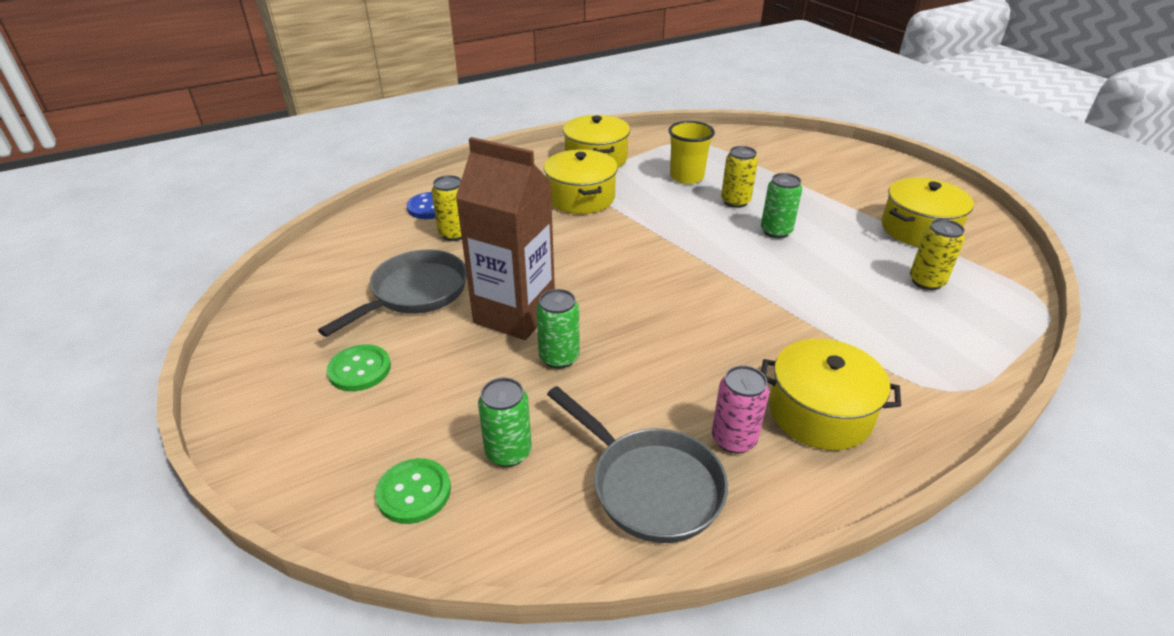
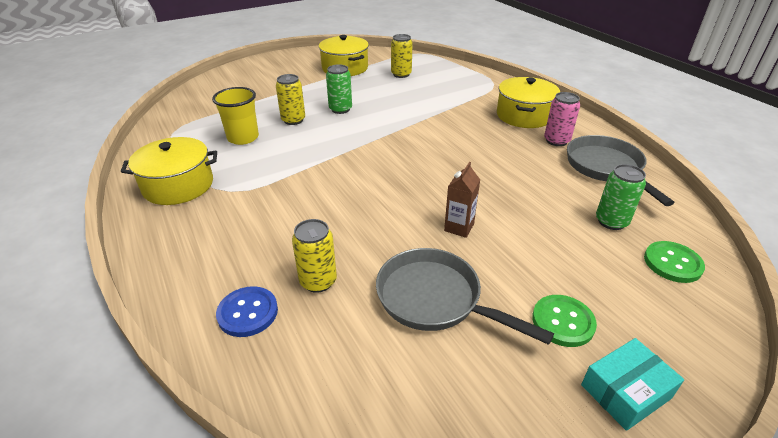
camera: 90 degrees left, 0 degrees up
brown carton [456,137,555,340] -> brown carton [444,162,480,238], size x0.44
green can [536,289,580,369] -> none
yellow pot [544,149,618,214] -> none
grey pan [547,386,728,543] -> grey pan turned 60 degrees counterclockwise [567,135,674,206]
none -> turquoise box [581,338,684,431]

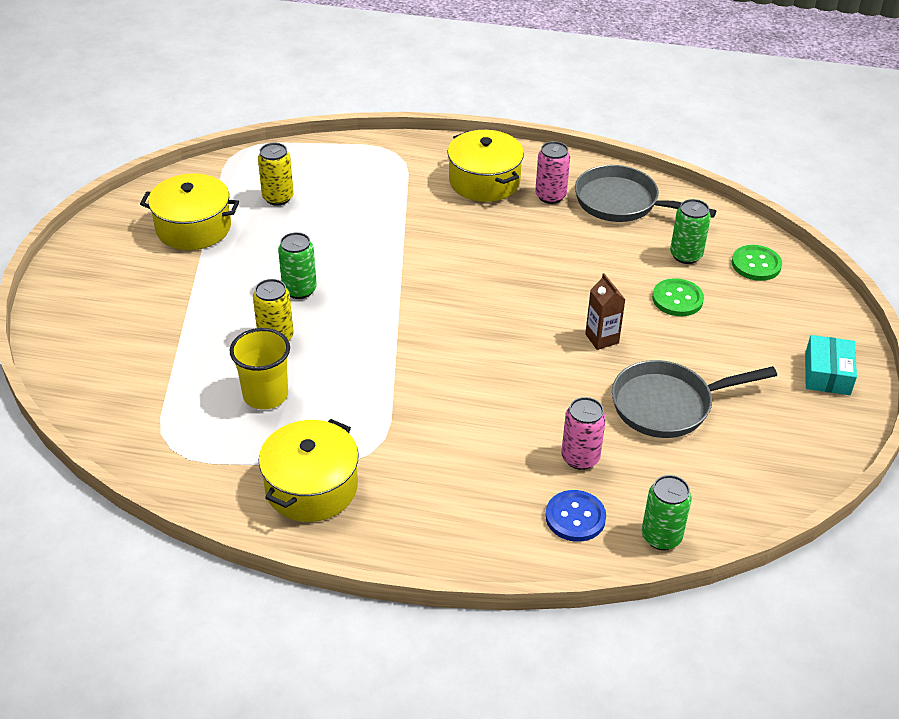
camera: 50 degrees left, 5 degrees up
yellow can [292,219,337,293] -> pink can [561,397,606,470]
green button [532,295,597,347] -> green button moved to [652,278,704,316]
none -> green can [642,475,692,550]

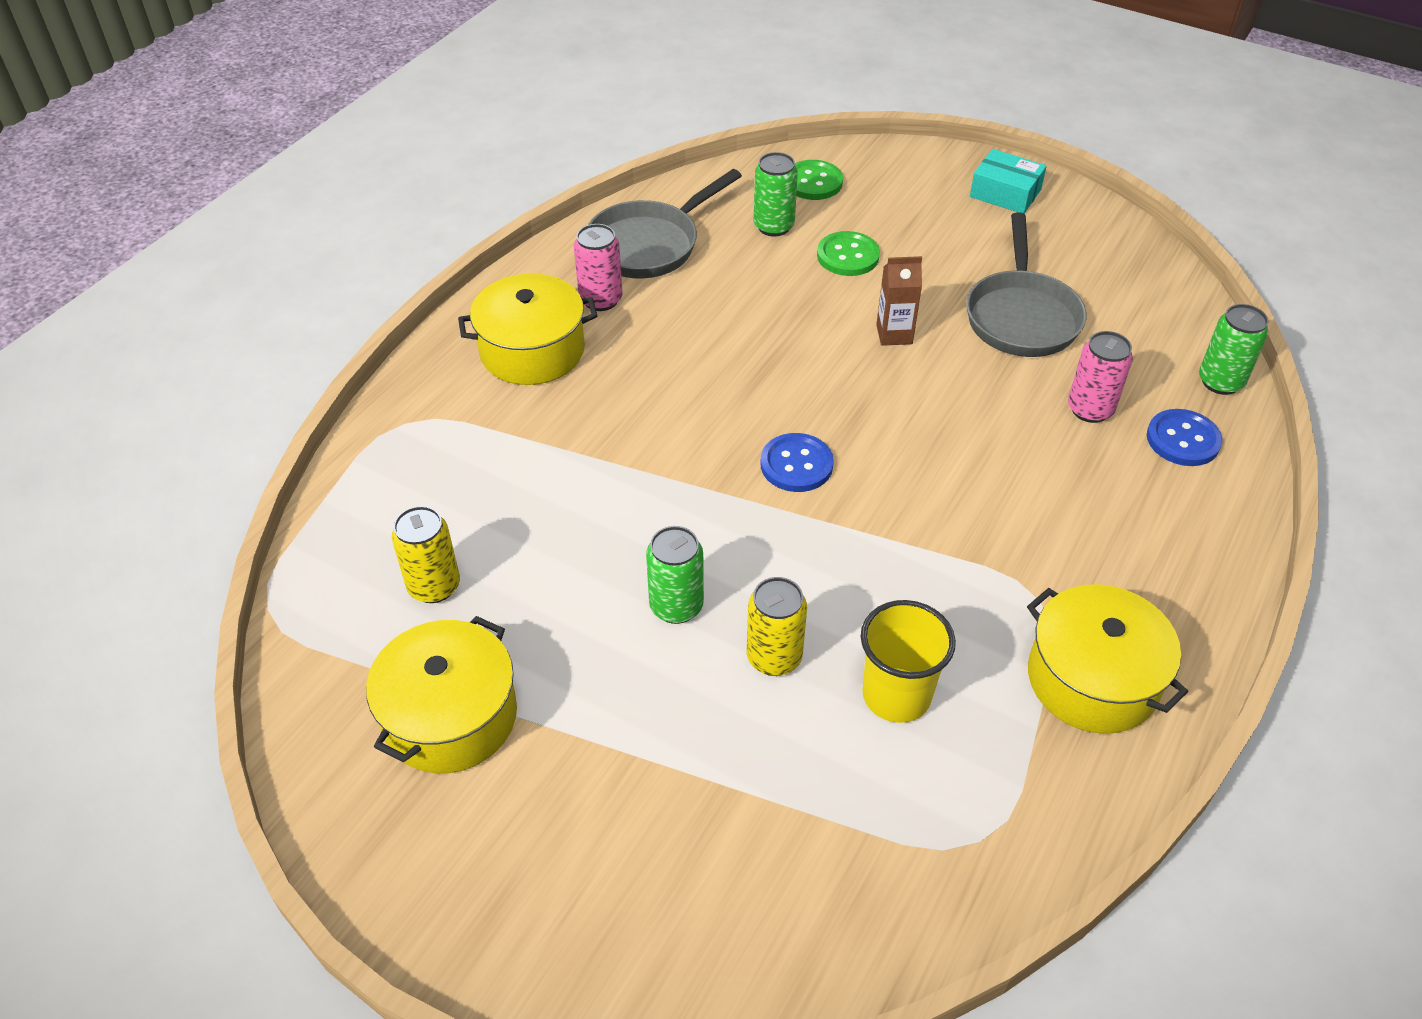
camera: 70 degrees left, 5 degrees up
none -> blue button [760,433,834,492]

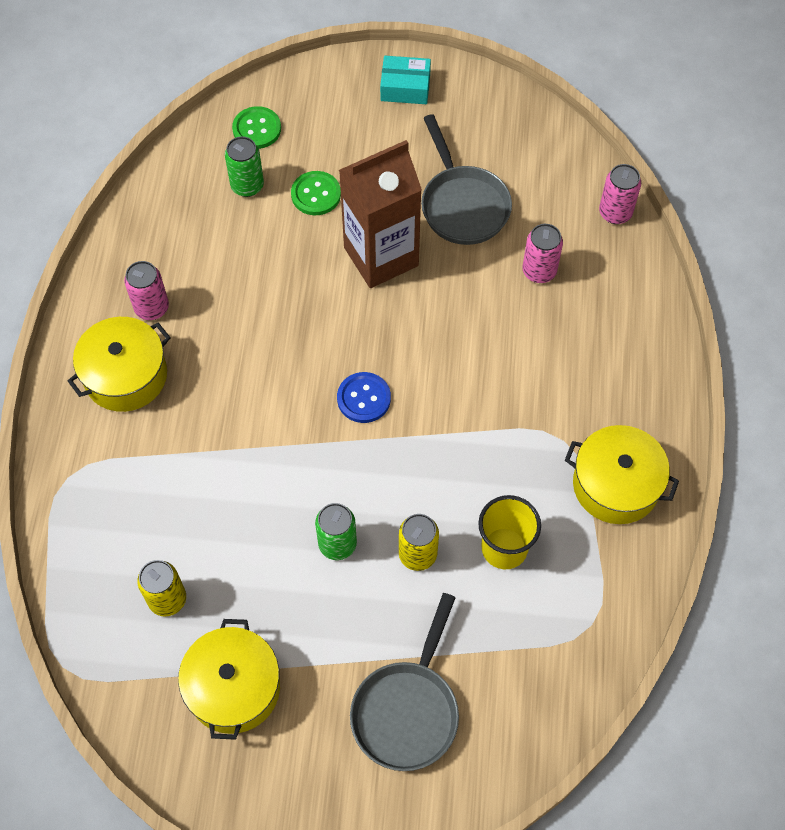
camera: 25 degrees left, 15 degrees up
grey pan [588,169,742,278] -> grey pan moved to [350,593,459,771]
brown carton [876,256,922,346] -> brown carton [339,140,422,288], size x2.27
blue button [1147,409,1223,466] -> none
green can [1199,304,1269,395] -> pink can [599,164,641,224]

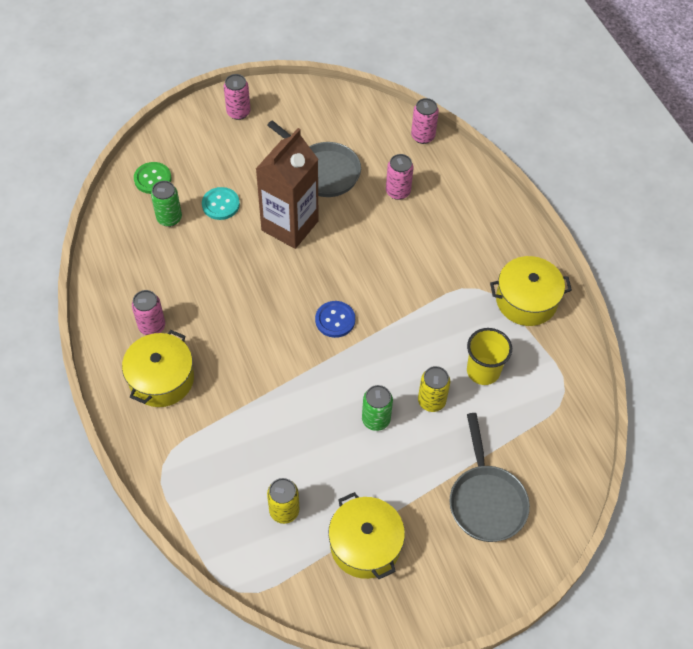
camera: 30 degrees left, 5 degrees down
green button [291,171,341,215] -> turquoise button [202,187,240,220]
turquoise box [380,56,431,104] -> pink can [224,74,251,120]

